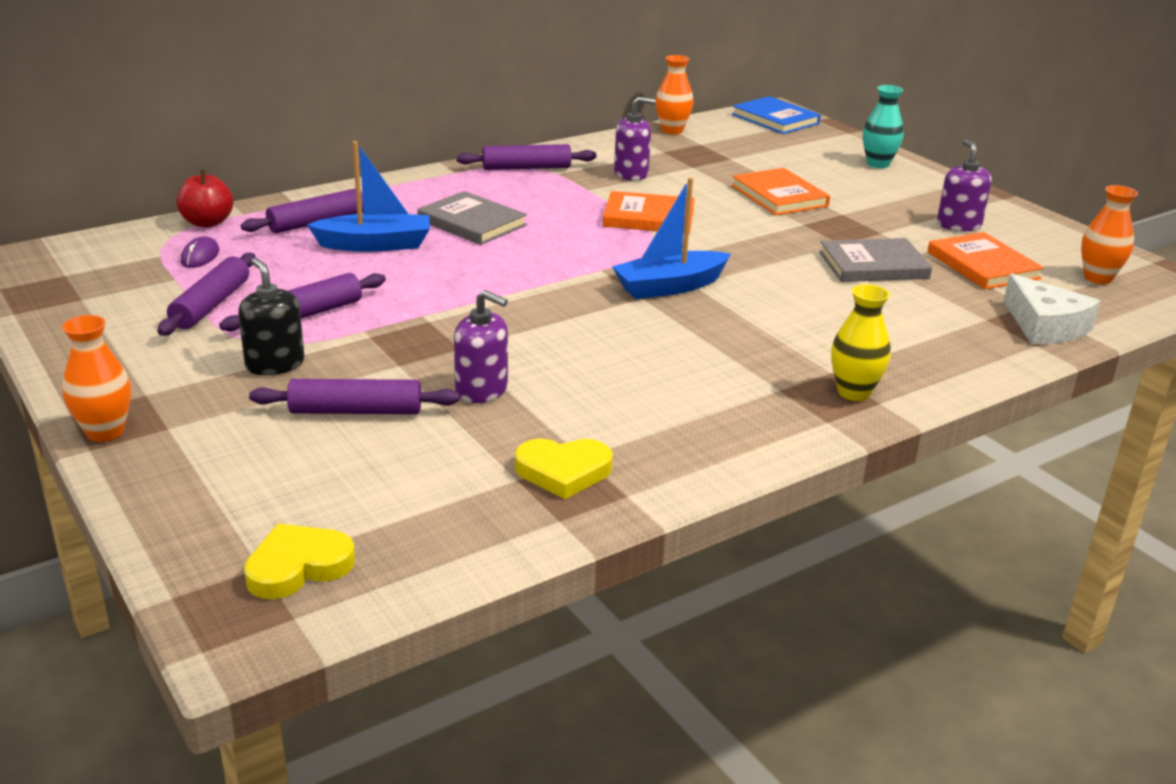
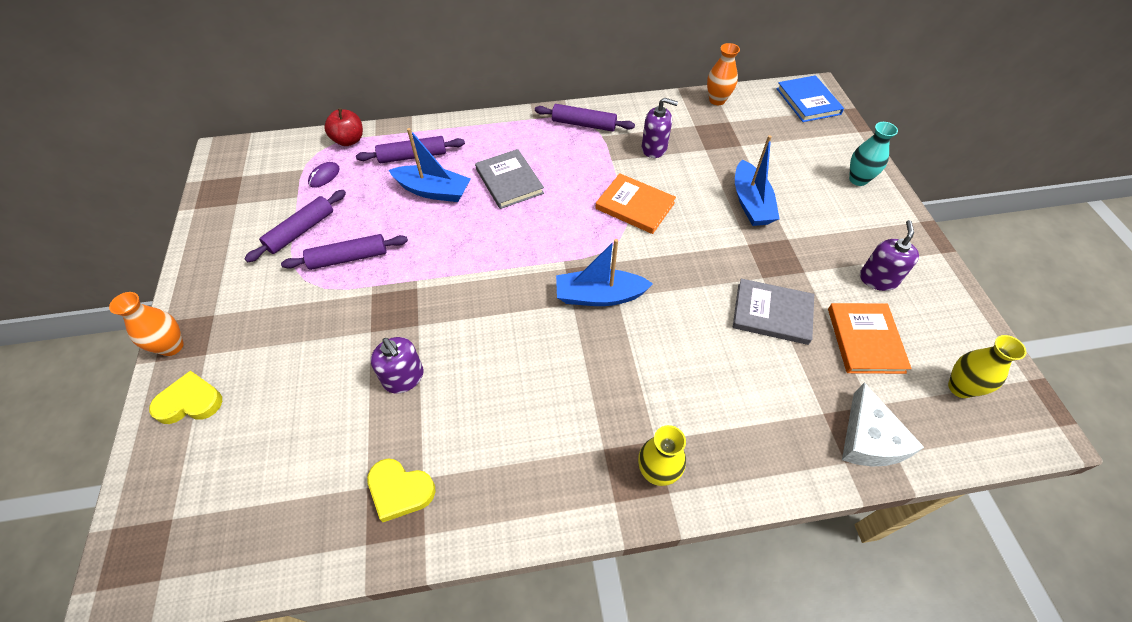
camera: 25 degrees right, 25 degrees up
black soap dispenser [238,258,304,375] -> none
yellow heart [244,524,355,599] -> yellow heart moved to [149,370,222,424]
purple rolling pin [249,379,459,414] -> none
orange book [732,168,830,215] -> blue boat [735,135,780,226]
orange vase [1081,185,1138,284] -> yellow vase [948,335,1026,398]

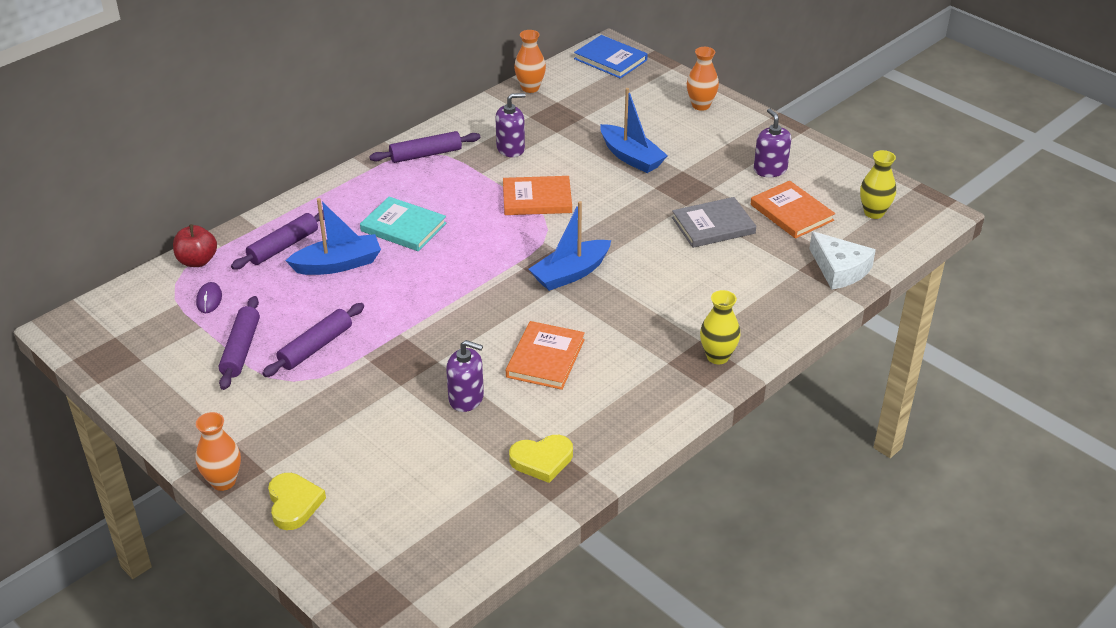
camera: 35 degrees left, 15 degrees down
yellow heart [149,370,222,424] -> yellow heart turned 120 degrees clockwise [268,473,326,530]
grey book [475,149,544,209] -> turquoise book [360,197,446,251]
turquoise vase [849,122,898,186] -> orange vase [687,47,719,111]
none -> orange book [506,321,585,390]

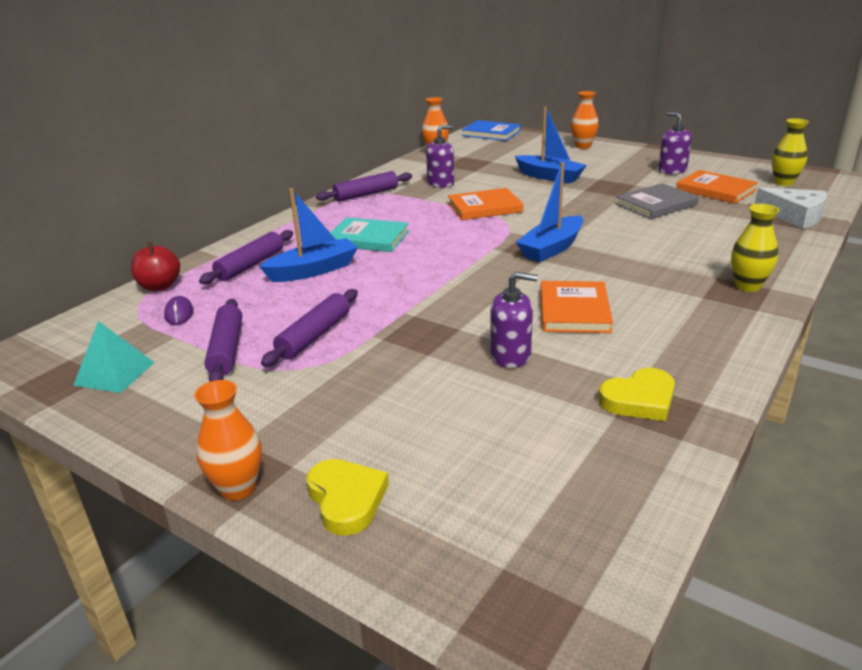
camera: 10 degrees left, 10 degrees down
none -> turquoise pyramid [73,321,155,393]

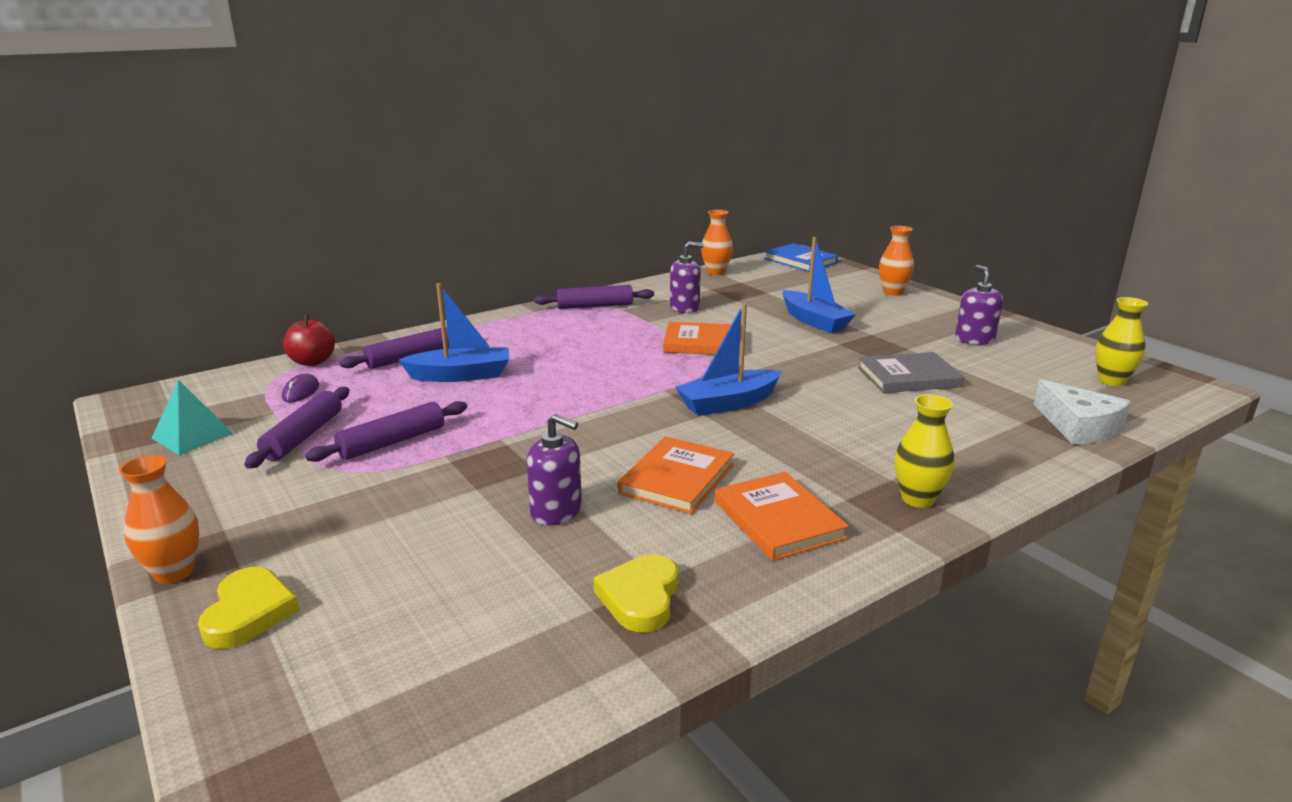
camera: 20 degrees right, 5 degrees down
turquoise book [330,217,409,252] -> none
yellow heart [598,368,675,421] -> yellow heart turned 105 degrees clockwise [594,554,678,632]
orange book [676,170,758,204] -> orange book moved to [714,472,849,561]

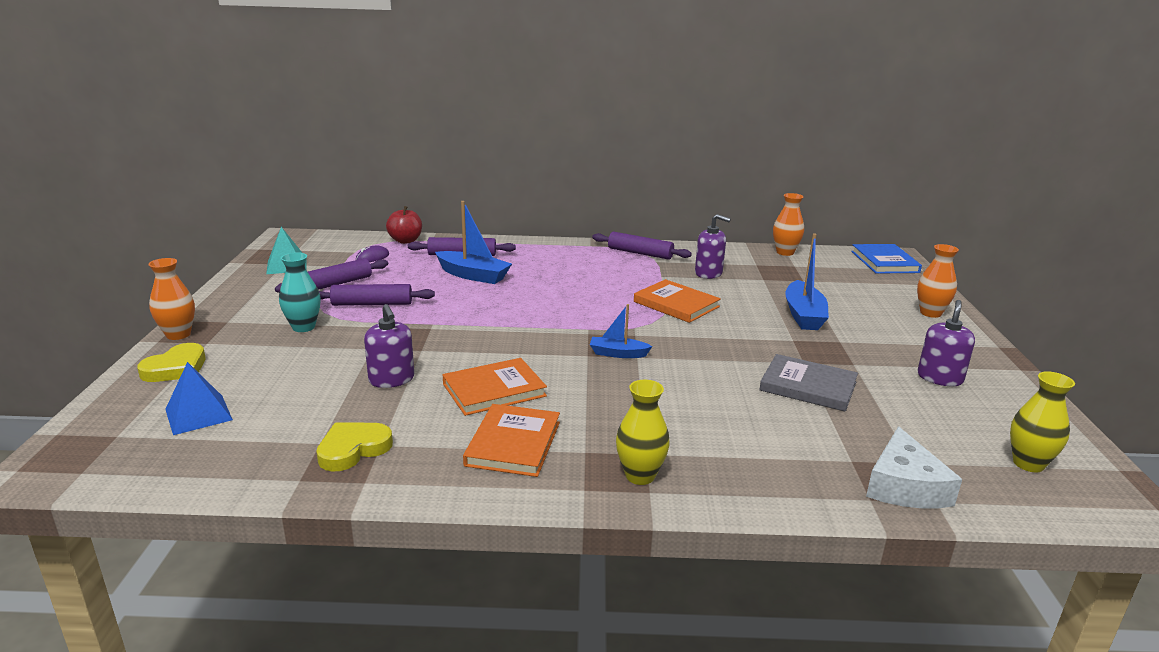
camera: 35 degrees right, 0 degrees up
blue boat [675,303,782,416] -> blue boat [590,304,653,358], size x0.60
none -> blue pyramid [165,362,233,435]
none -> turquoise vase [279,252,321,332]

